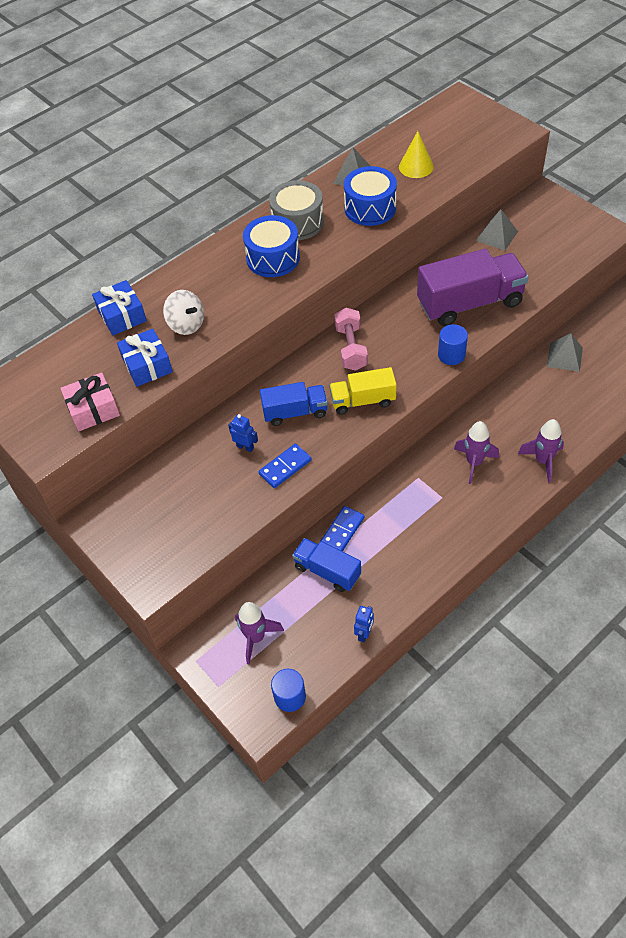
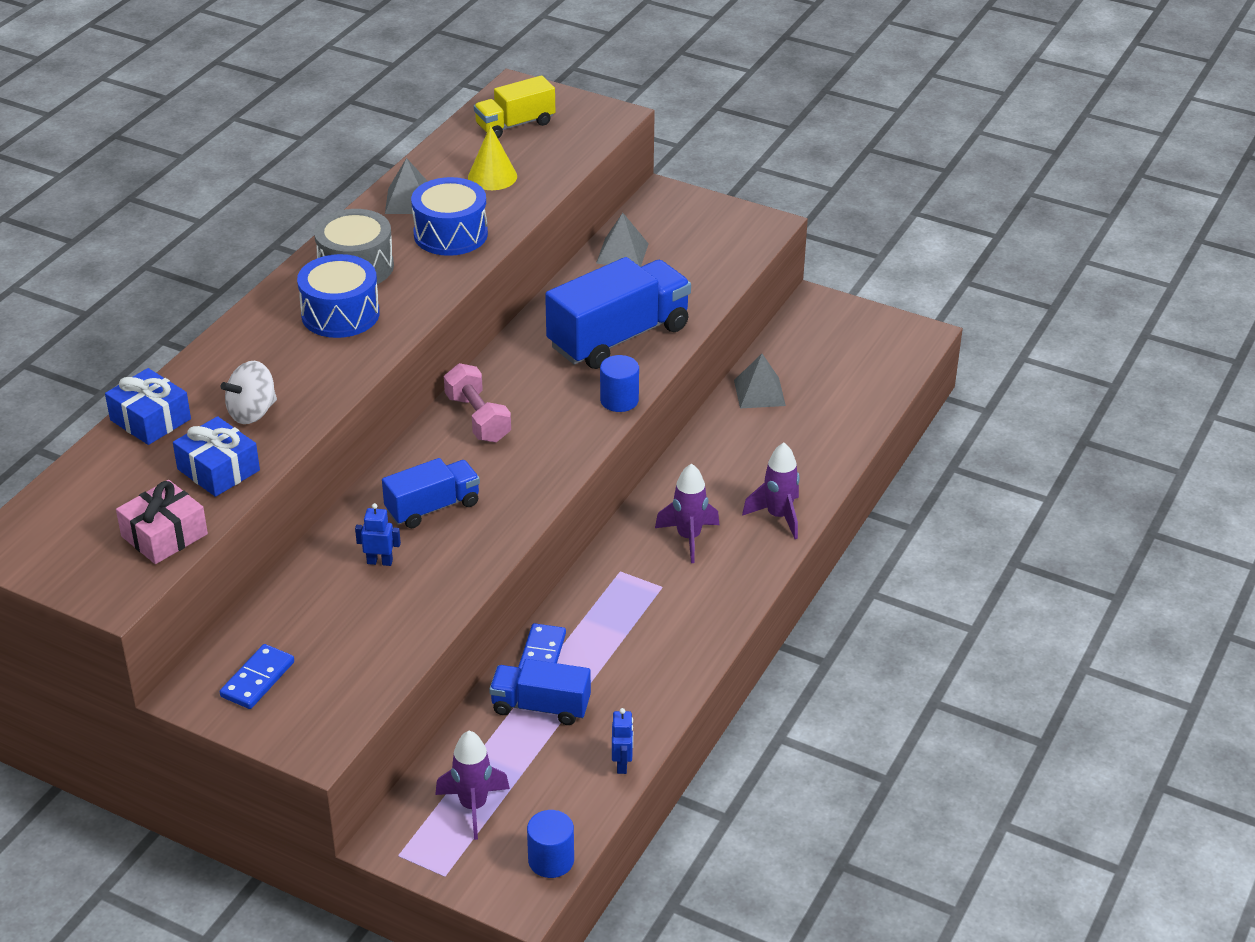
camera: 25 degrees left, 15 degrees down
white spinning top [163,290,204,335] -> white spinning top turned 120 degrees clockwise [221,361,277,424]
blue domino [258,444,312,488] -> blue domino moved to [220,644,294,709]
yellow truck [329,367,397,415] -> yellow truck moved to [474,75,555,138]
purple truck [417,249,529,326] -> blue truck [545,257,691,369]

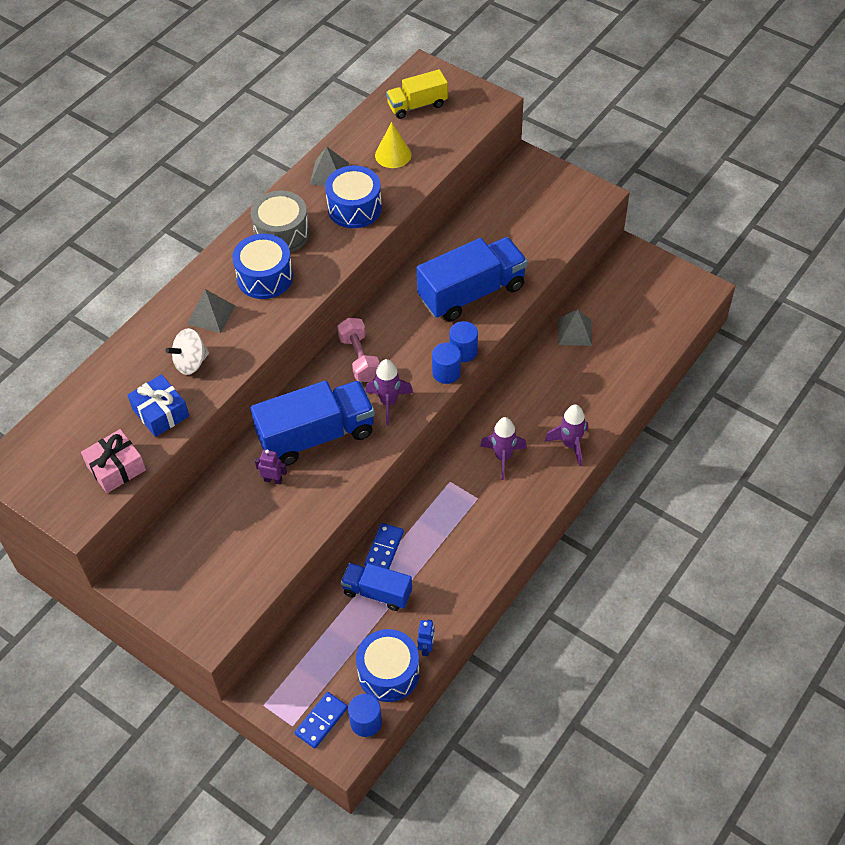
camera: 10 degrees right, 15 degrees up
blue gift [105,368,191,445] -> none
blue domino [220,644,294,709] -> blue domino moved to [294,692,348,749]
blue robot [355,503,401,566] -> purple robot [255,449,287,485]
blue truck [382,458,480,528] -> blue truck [251,381,375,466], size x1.73
purple rocket [435,731,510,840] -> purple rocket moved to [366,359,413,425]
grey pyramid [596,213,649,267] -> grey pyramid moved to [187,289,235,333]
none -> blue drum [356,629,420,702]
none -> blue cylinder [432,343,461,384]

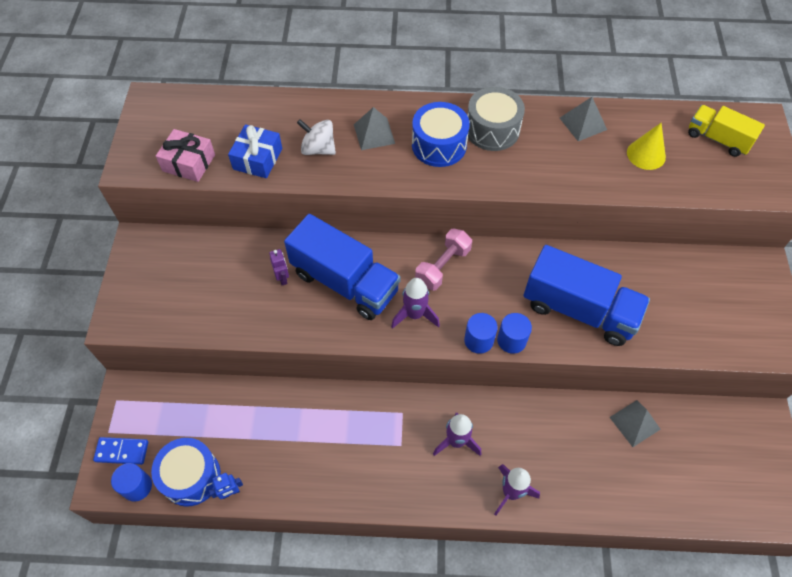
camera: 55 degrees right, 5 degrees up
blue drum [325,165,382,228] -> none
blue truck [341,563,412,611] -> none
blue domino [364,523,404,569] -> none

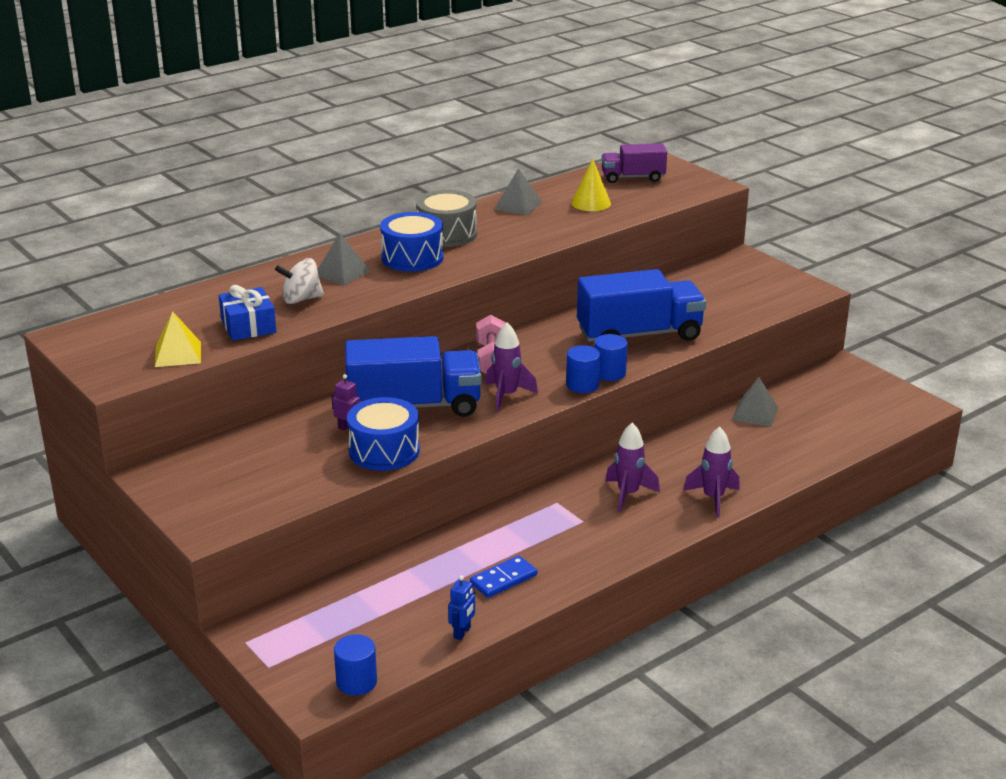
camera: 40 degrees left, 30 degrees down
blue domino [93,437,149,465] -> blue domino moved to [470,555,537,598]
blue drum [151,438,221,507] -> blue drum moved to [347,397,420,471]
pink gift [156,129,215,182] -> yellow pyramid [155,311,201,367]
yellow truck [688,105,765,157] -> purple truck [601,143,667,183]

